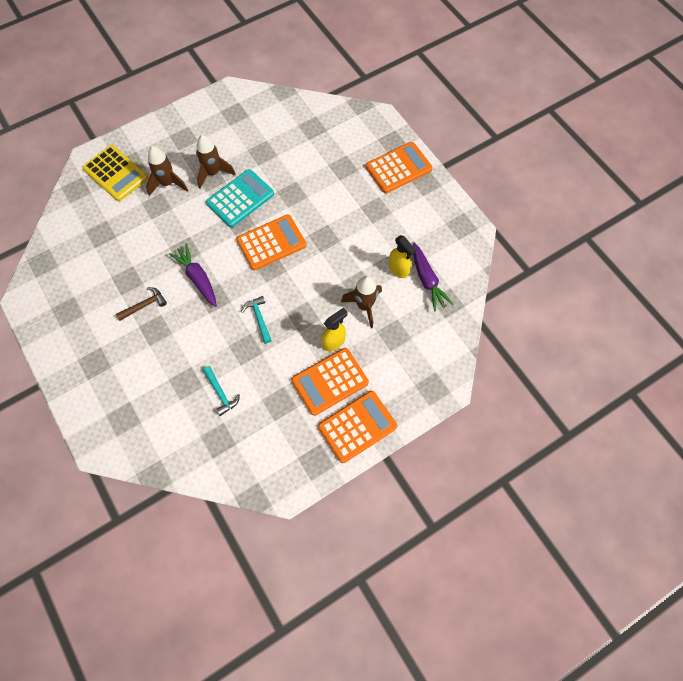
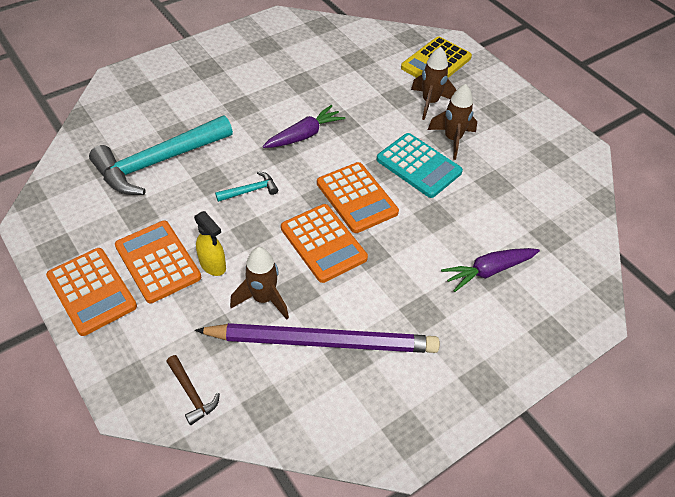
camera: 85 degrees right, 15 degrees down
brown hammer [116,287,167,321] -> brown hammer moved to [166,355,220,425]
turquoise hammer [203,366,240,416] -> turquoise hammer [89,116,233,195], size x2.36
orange calculator [366,142,433,194] -> orange calculator moved to [281,204,368,283]
yellow spray bottle [389,235,416,278] -> purple pencil [195,323,440,353]
purple carrot [413,242,454,312] -> purple carrot moved to [441,248,540,292]

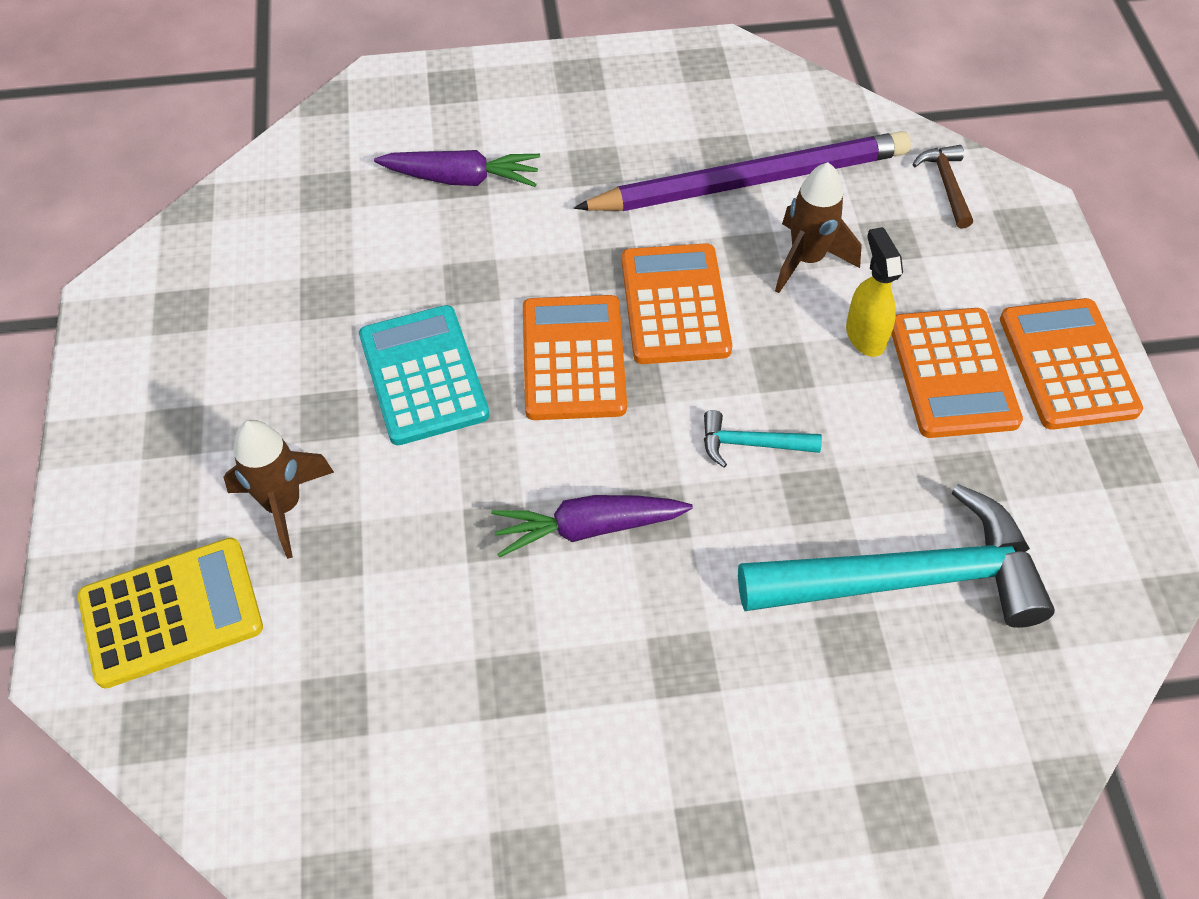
camera: 150 degrees left, 5 degrees up
purple pencil [195,323,440,353] -> purple pencil turned 135 degrees clockwise [574,131,911,211]
brown rocket [428,84,477,160] -> none

